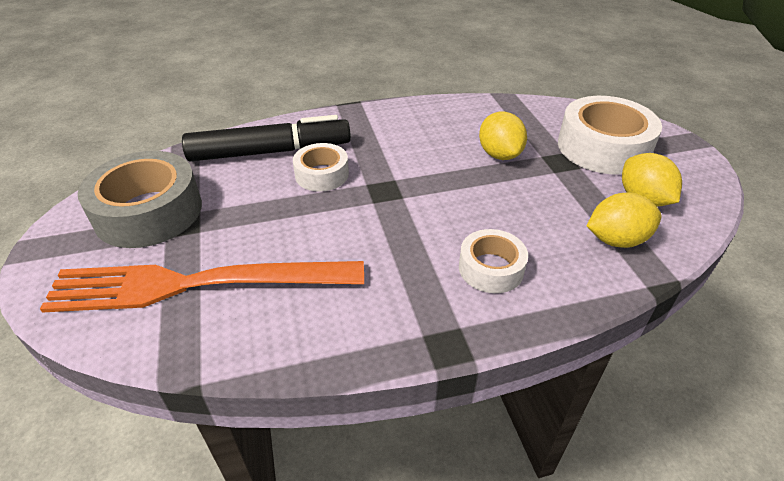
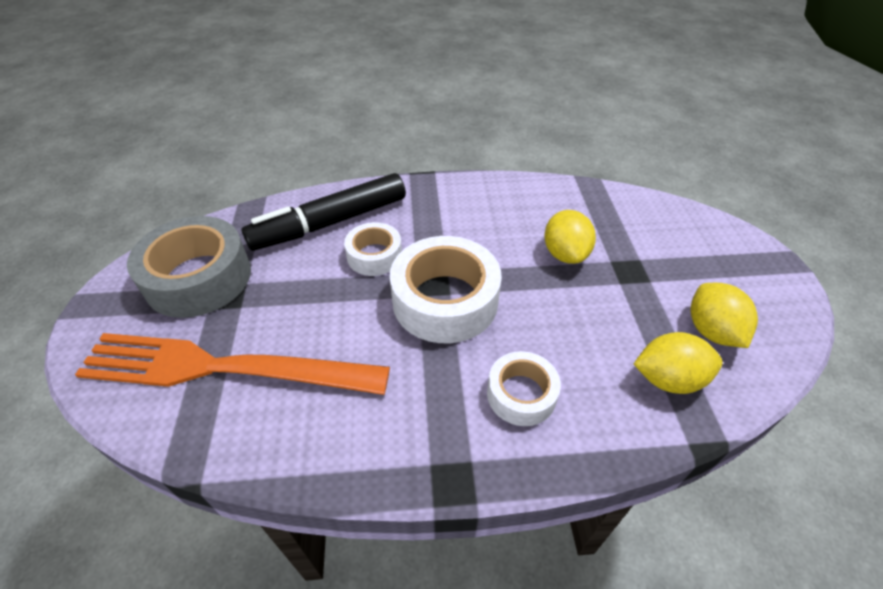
camera: 10 degrees right, 5 degrees up
black marker [182,115,351,161] -> black marker turned 150 degrees clockwise [242,173,406,251]
white tape [558,96,662,175] -> white tape moved to [390,236,502,343]

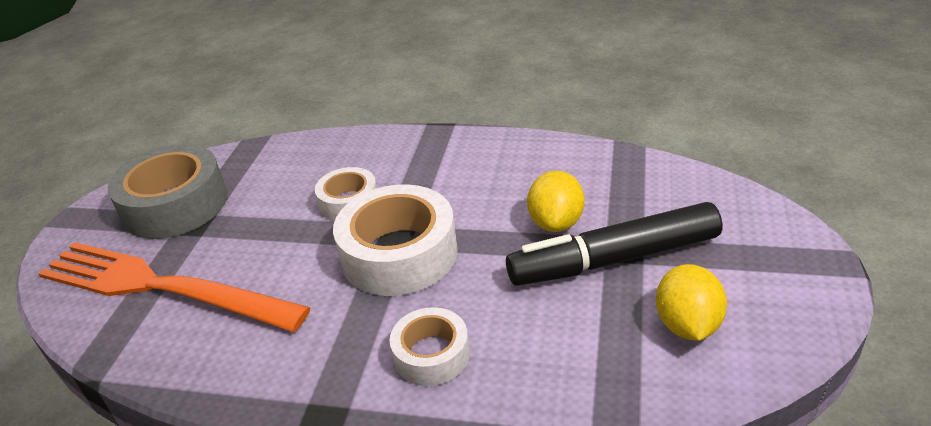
camera: 20 degrees right, 10 degrees down
black marker [242,173,406,251] -> black marker moved to [506,202,722,286]
yellow lemon [634,332,723,394] -> none

